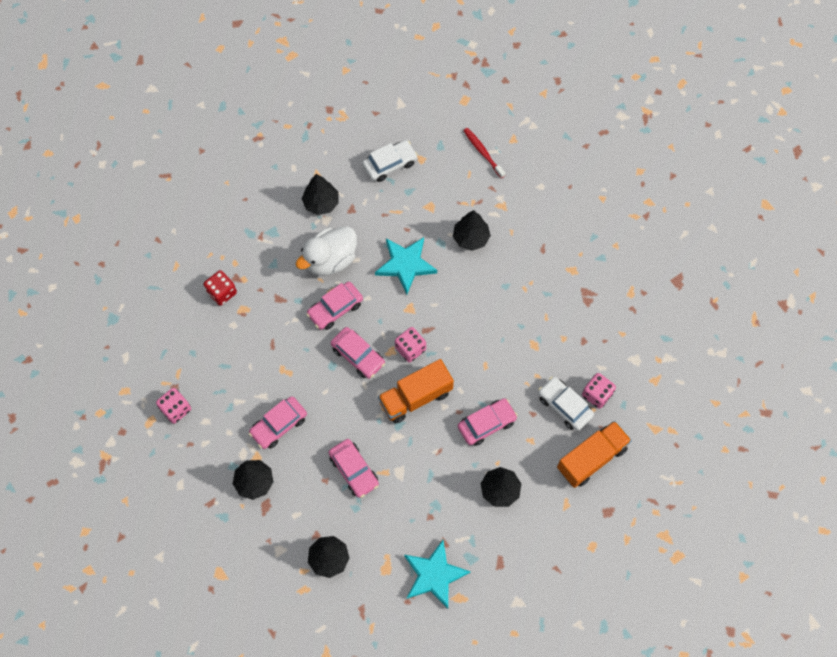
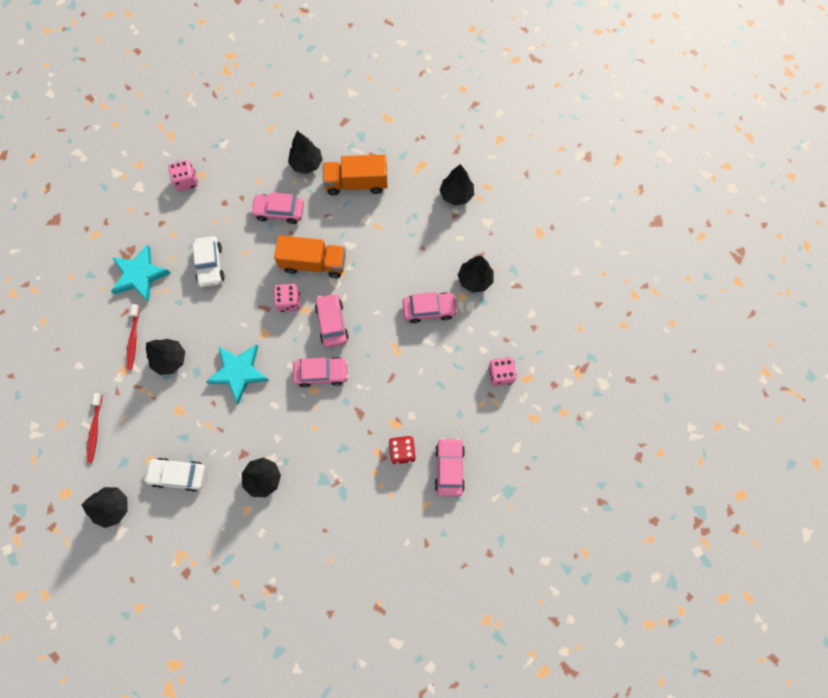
camera: 145 degrees left, 5 degrees up
white duck [296,226,357,276] -> none
pink car [329,439,379,498] -> pink car moved to [435,438,465,497]
turquoise star [404,540,470,609] -> turquoise star moved to [111,245,171,302]
white car [538,377,594,431] -> white car moved to [193,236,225,287]
orange truck [557,421,632,488] -> orange truck moved to [323,155,388,196]
none -> black tree [82,487,128,528]
none -> red toothbrush [126,304,140,370]

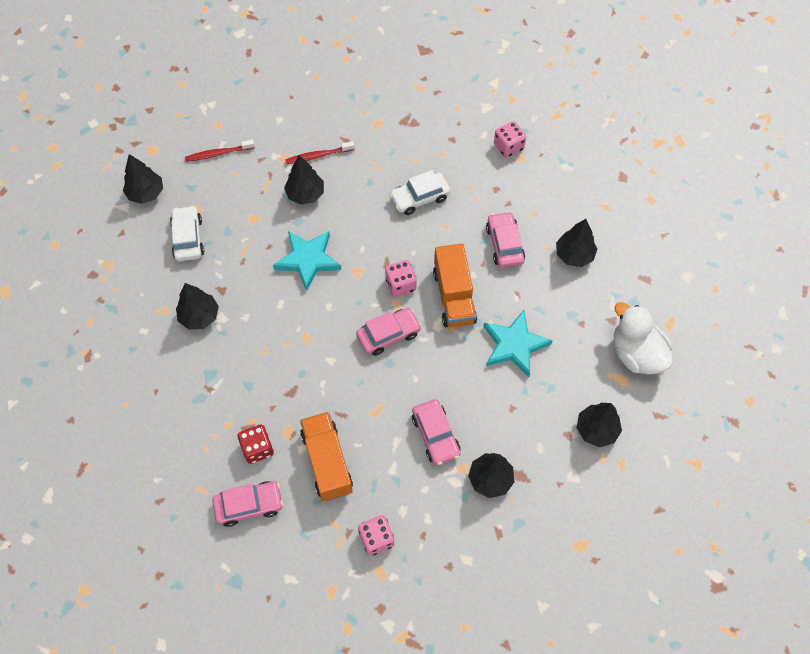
camera: 75 degrees right, 10 degrees down
turquoise star [111,245,171,302] -> turquoise star moved to [483,310,553,377]
pink car [293,357,348,388] -> none
orange truck [323,155,388,196] -> orange truck moved to [300,412,353,501]
none -> white duck [614,302,673,375]

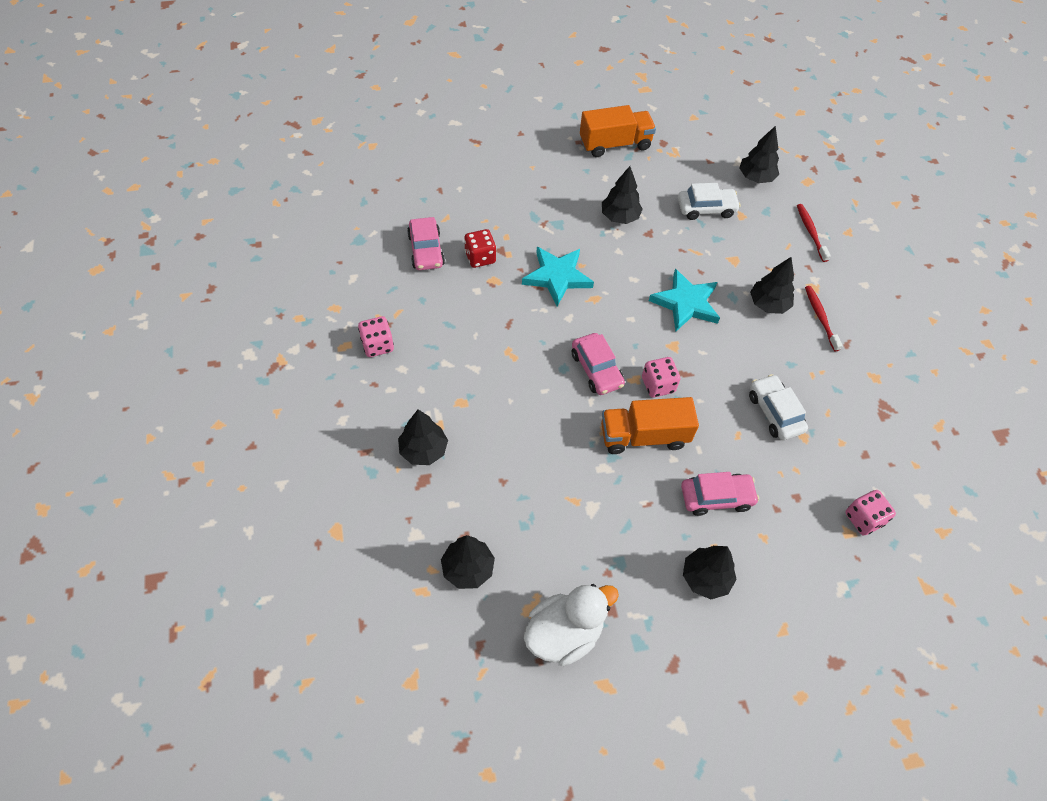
camera: 90 degrees right, 5 degrees down
orange truck [300,412,353,501] -> orange truck moved to [580,105,656,157]
pink car [412,399,460,465] -> none
turquoise star [483,310,553,377] -> turquoise star moved to [522,247,594,306]

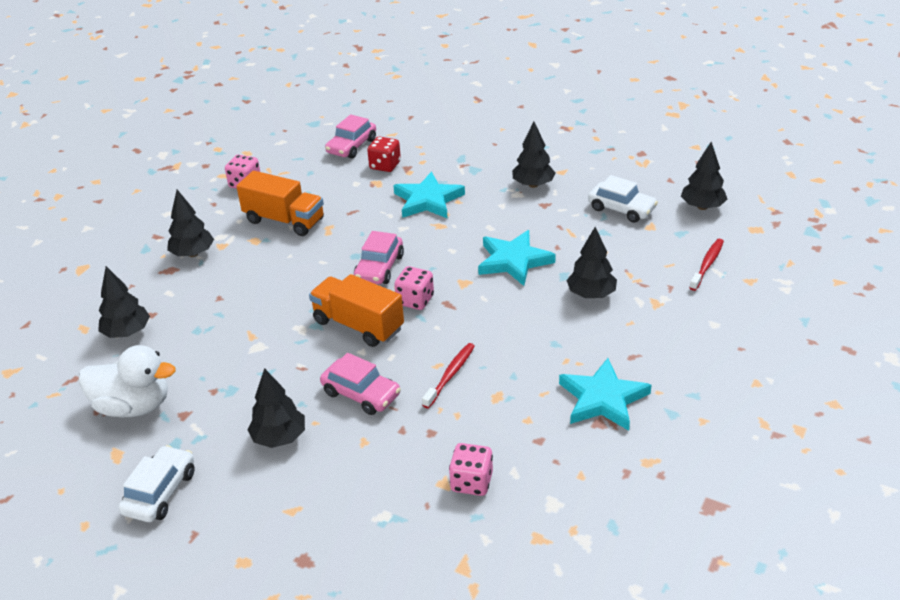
camera: 45 degrees right, 20 degrees down
orange truck [580,105,656,157] -> orange truck moved to [236,171,324,236]
white car [749,374,808,440] -> white car moved to [118,445,195,522]
red toothbrush [805,286,843,352] -> red toothbrush moved to [422,343,475,408]
none -> turquoise star [559,358,652,431]

